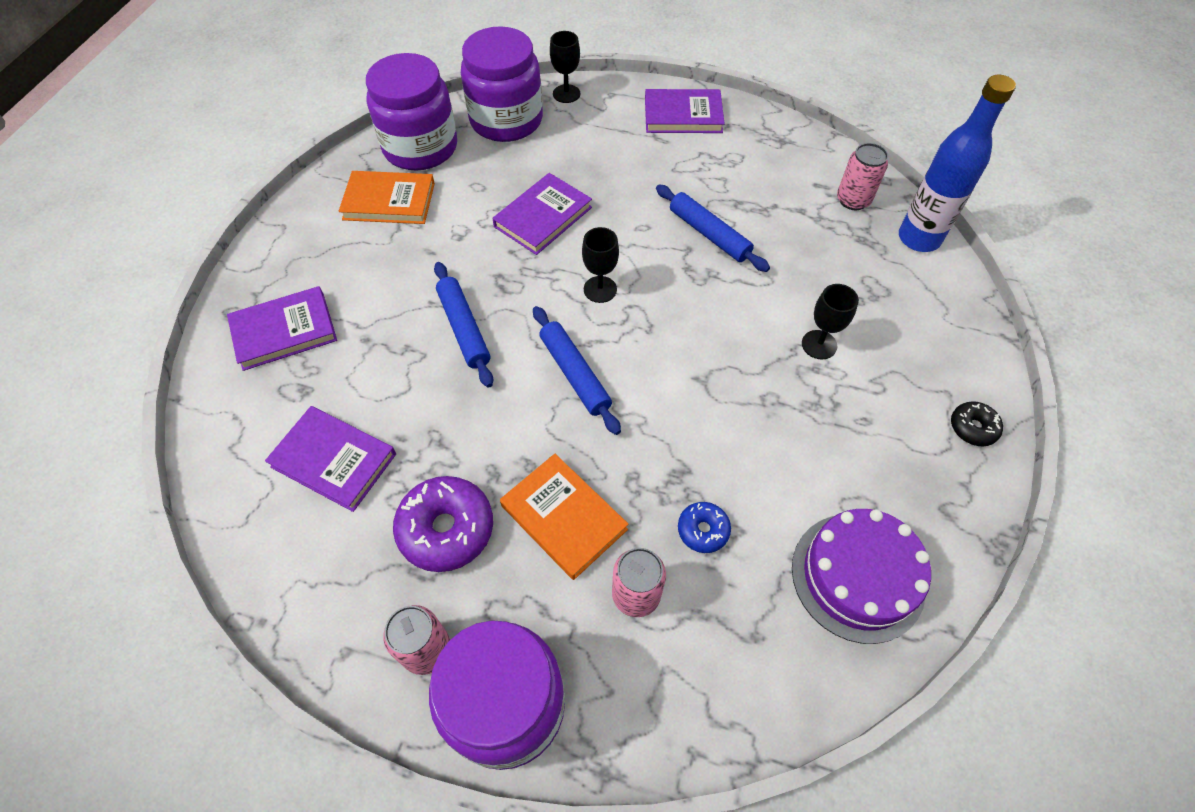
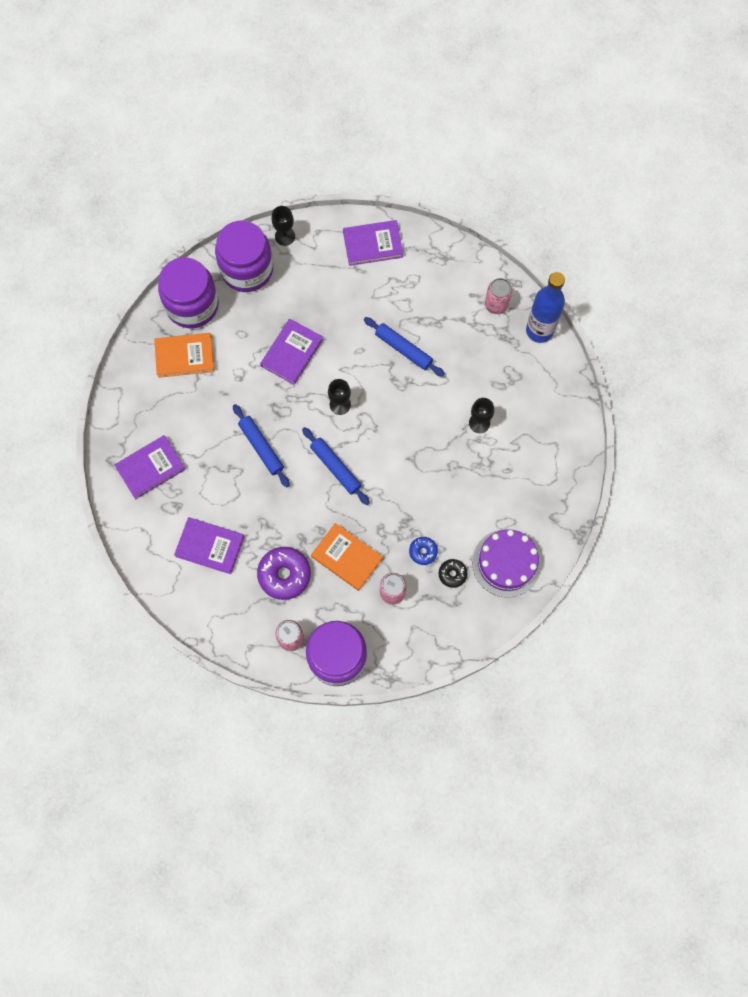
camera: 10 degrees left, 15 degrees up
black donut [951,401,1003,446] -> black donut moved to [439,559,467,588]

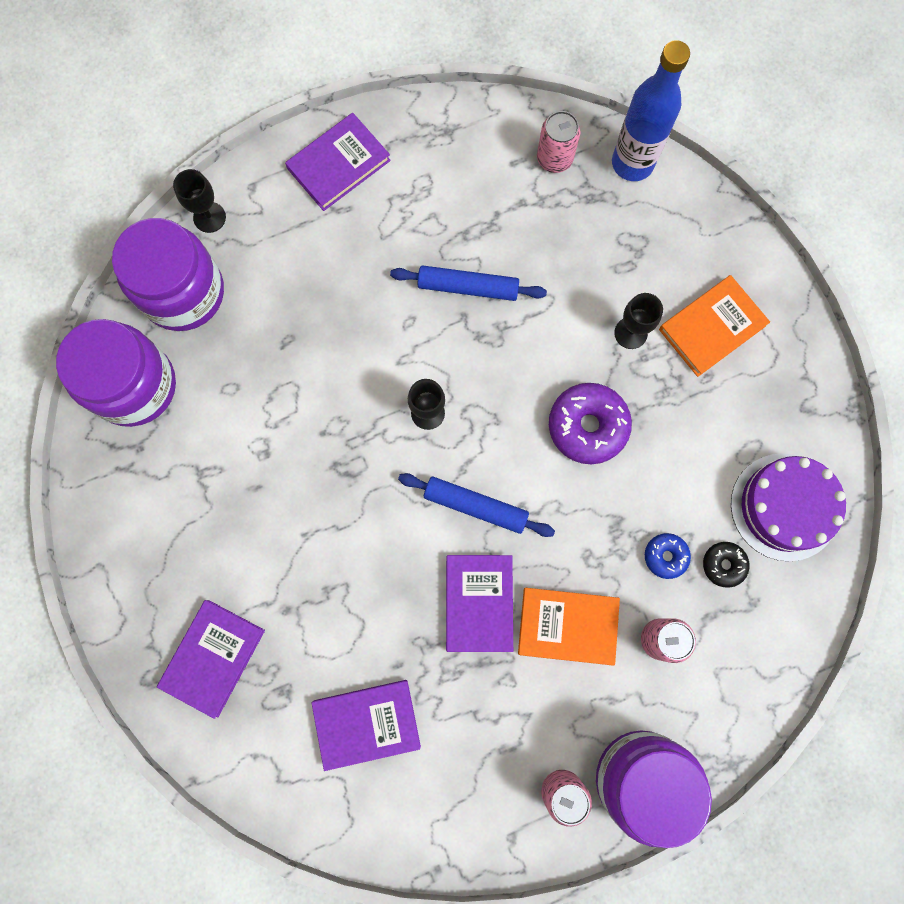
camera: 30 degrees left, 5 degrees up
orange book [154,333,214,378] -> orange book moved to [659,275,770,377]
blue rolling pin [233,404,290,487] -> none
purple donut [257,547,311,600] -> purple donut moved to [549,383,632,464]
purple book [260,319,323,385] -> purple book moved to [446,555,513,652]

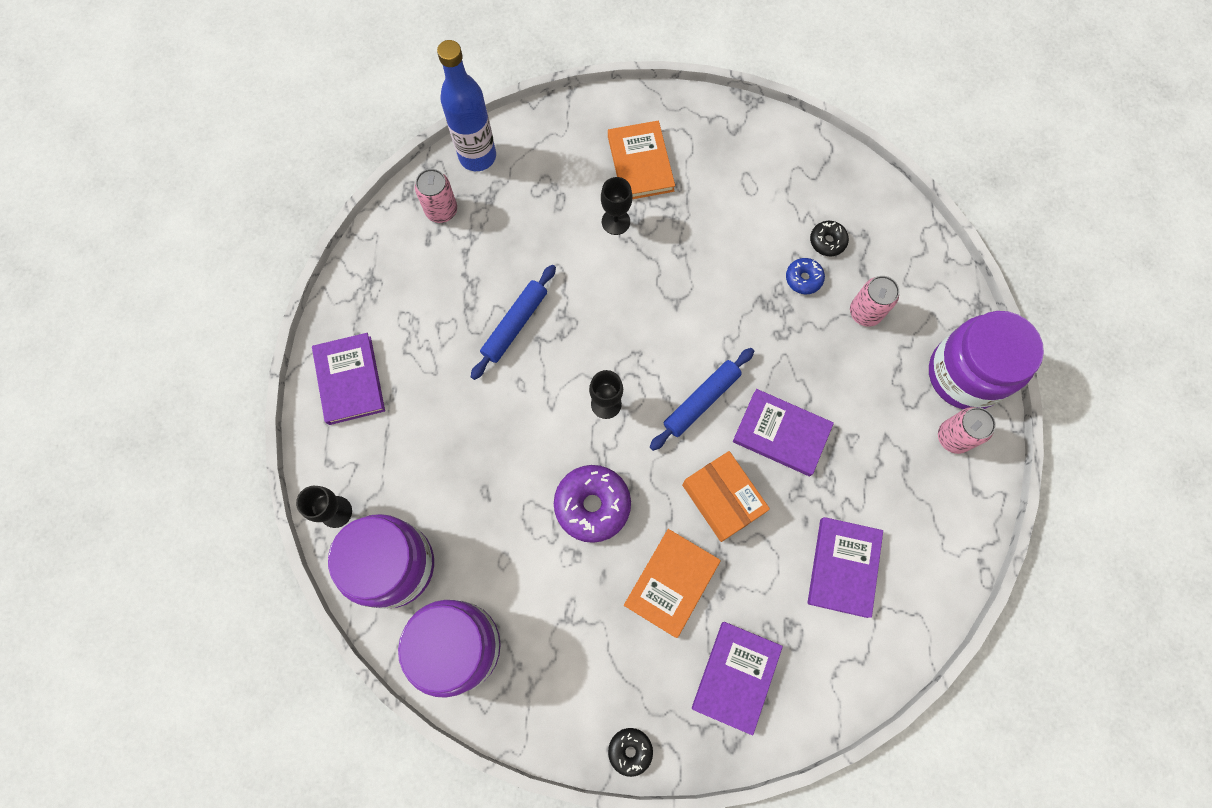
camera: 65 degrees left, 5 degrees down
purple book [157,600,265,719] -> purple book turned 60 degrees clockwise [692,622,783,735]
orange book [518,588,620,665] -> orange book moved to [624,529,720,638]
purple donut [549,383,632,464] -> purple donut moved to [554,465,631,543]
purple cake [731,453,846,561] -> none
none -> black donut [608,728,653,777]
none -> orange box [682,451,770,542]

